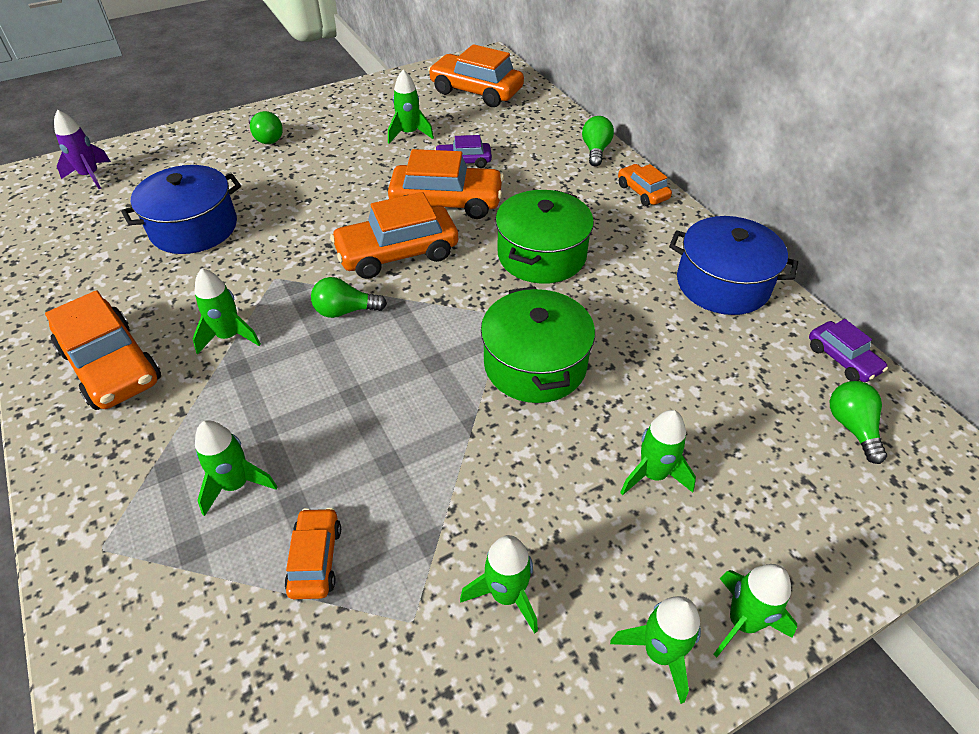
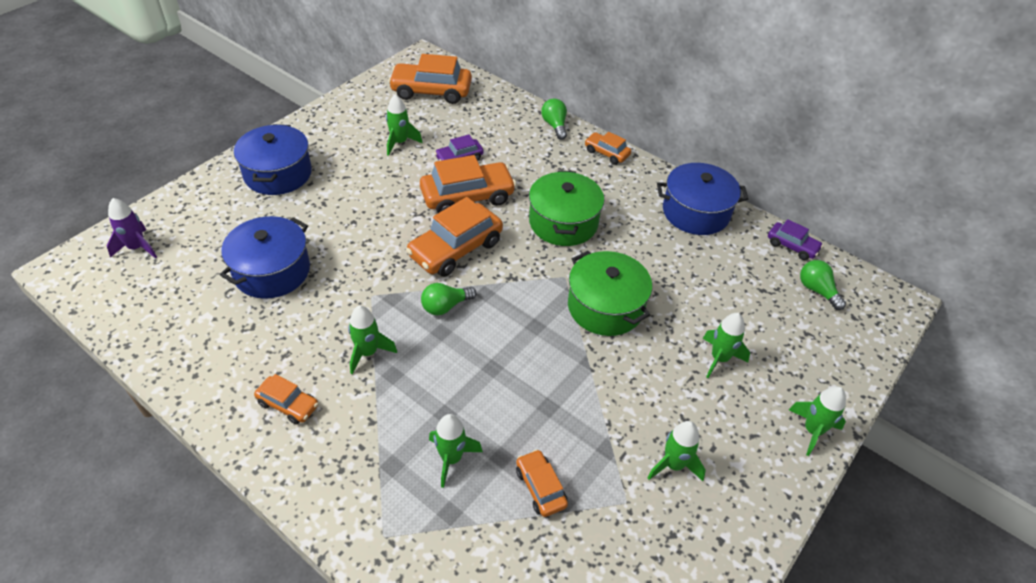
camera: 25 degrees left, 0 degrees up
orange car [45,290,161,410] -> orange car [254,374,318,424], size x0.54
green light bulb [248,111,283,144] -> blue pot [234,124,312,195]
green rocket [610,596,701,704] -> none

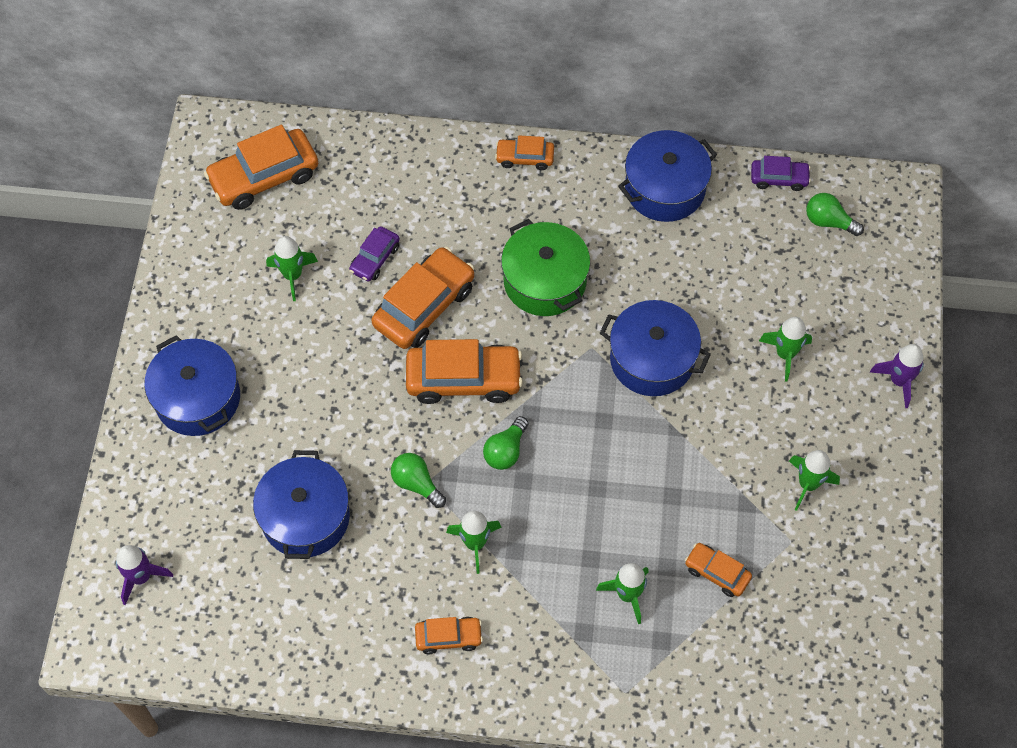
camera: 30 degrees left, 15 degrees up
orange car [406,197,503,277] -> orange car turned 105 degrees counterclockwise [406,339,523,404]
green light bulb [541,99,567,140] -> green light bulb moved to [391,453,446,508]
green pot [568,251,652,336] -> blue pot [600,300,711,396]
green rocket [789,386,846,456] -> purple rocket [870,344,924,408]

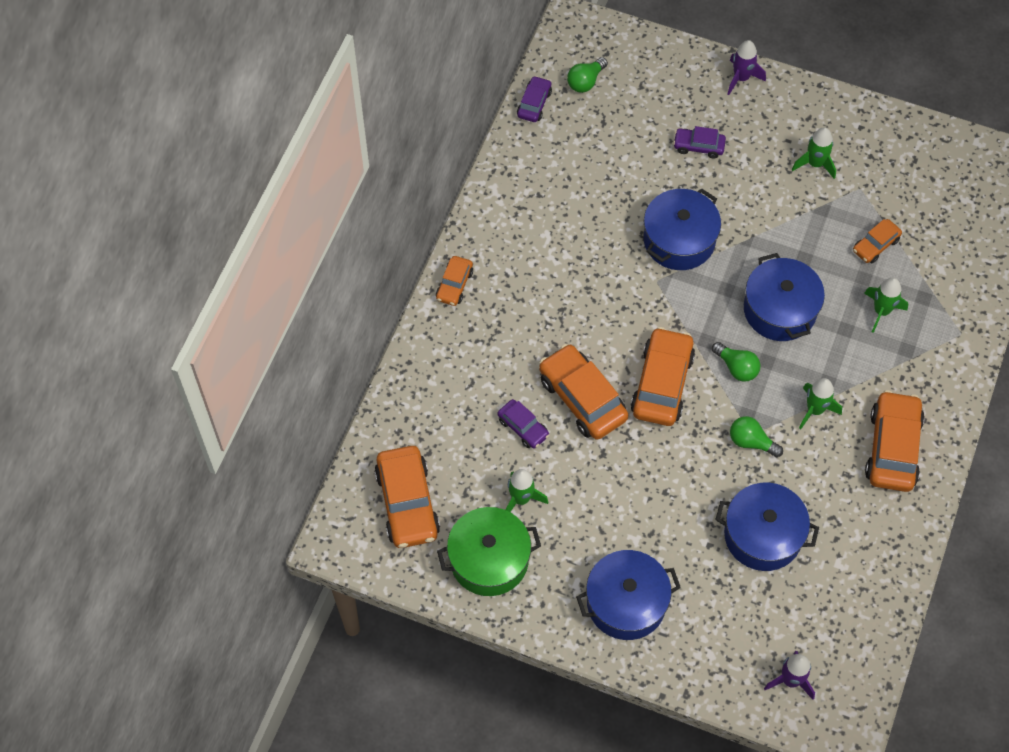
camera: 75 degrees left, 0 degrees up
green light bulb [391,453,446,508] -> green light bulb turned 60 degrees clockwise [730,416,783,457]
orange car [415,617,483,654] -> orange car [865,390,925,492], size x1.86
green pot [501,219,590,316] -> green pot moved to [437,507,541,596]
blue pot [618,130,717,222] -> blue pot moved to [744,253,825,341]
green rocket [759,317,812,381] -> purple car [673,126,726,159]

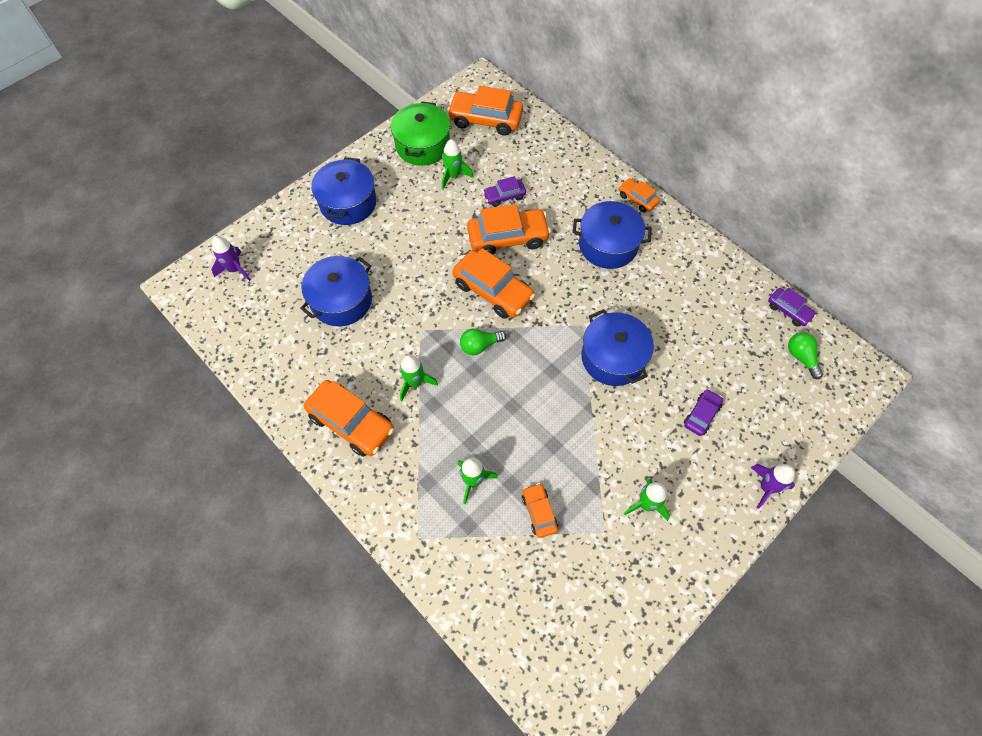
camera: 115 degrees right, 0 degrees up
green light bulb [730,416,783,457] -> none
blue pot [744,253,825,341] -> blue pot moved to [573,201,652,269]

